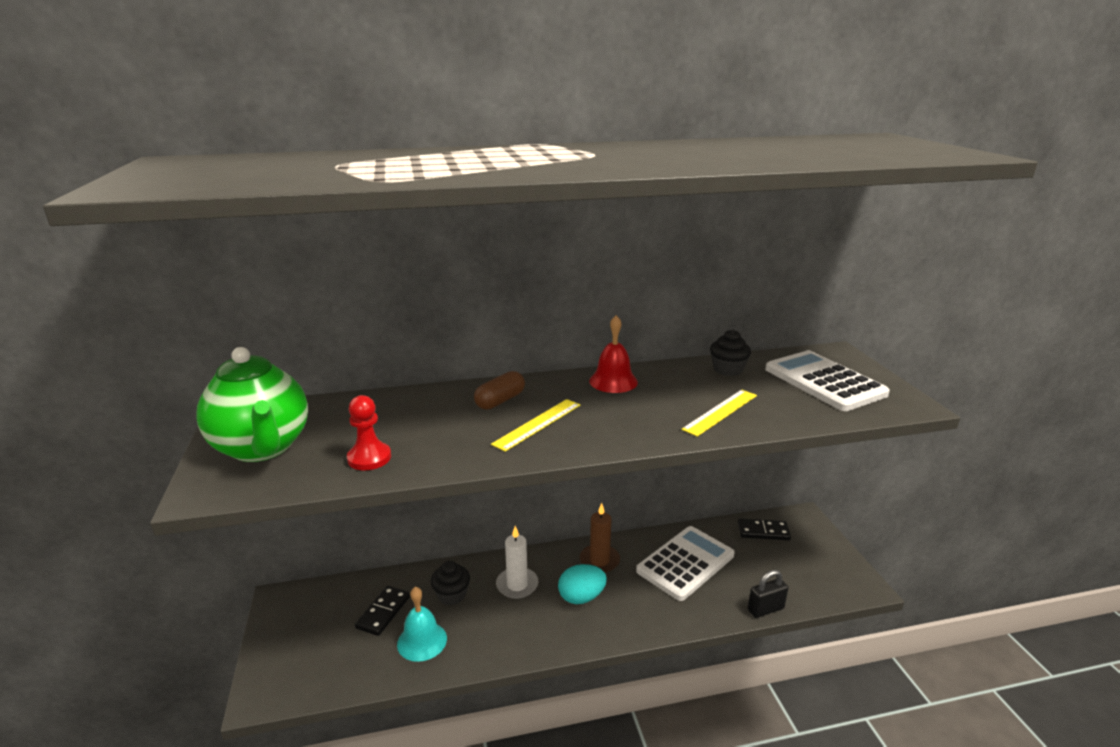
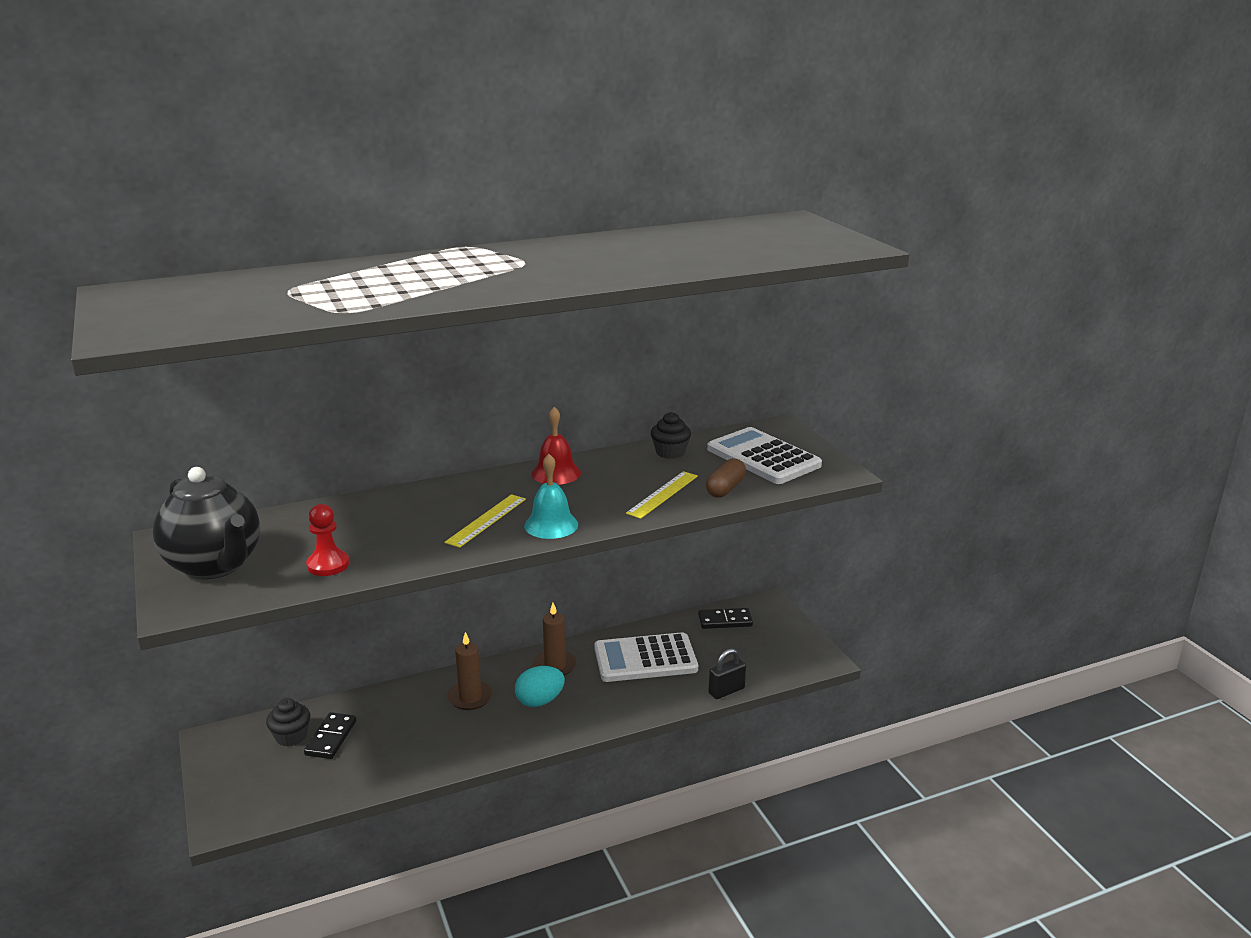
camera: 10 degrees left, 0 degrees up
green teapot [197,347,308,462] -> black teapot [153,467,260,579]
turquoise bell [397,587,447,662] -> turquoise bell moved to [524,454,578,539]
black cupcake [431,561,470,605] -> black cupcake moved to [266,698,310,747]
brown capsule [474,371,525,410] -> brown capsule moved to [706,458,746,498]
white candle [496,526,538,599] -> brown candle [447,632,493,710]
white calculator [636,526,735,601] -> white calculator turned 135 degrees counterclockwise [594,632,698,682]

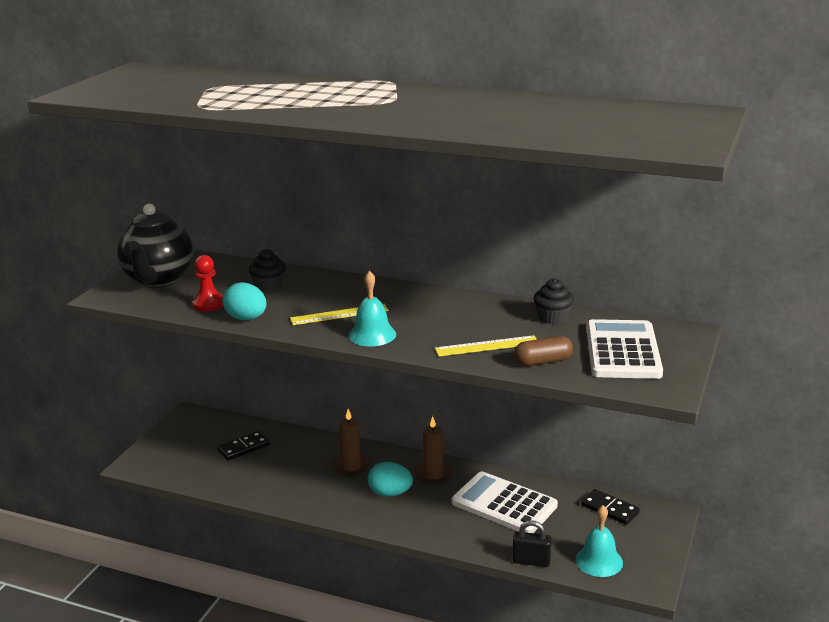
camera: 45 degrees right, 0 degrees up
black cupcake [266,698,310,747] -> black cupcake moved to [249,249,286,292]
red bell [531,407,581,485] -> none
none -> turquoise egg [223,282,267,320]
none -> turquoise bell [575,505,623,577]

